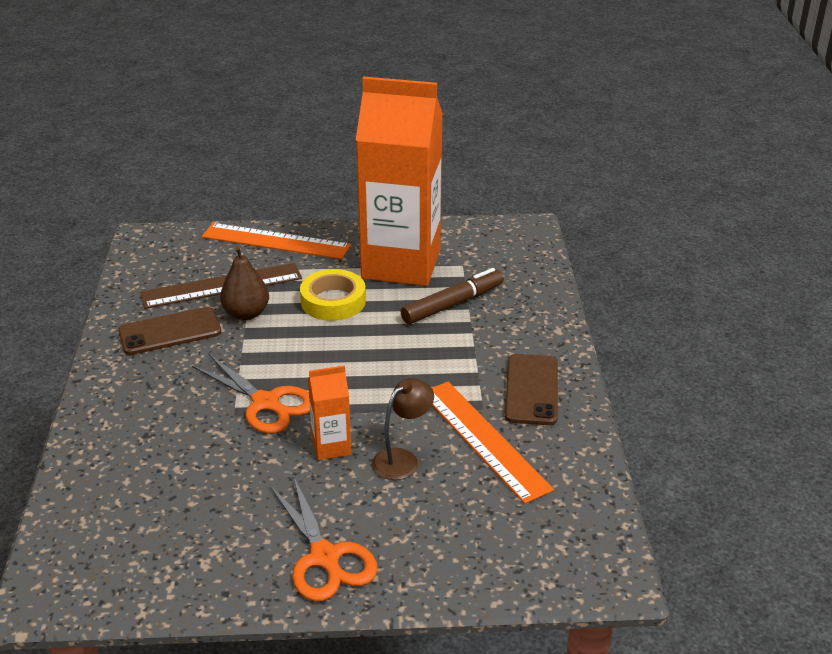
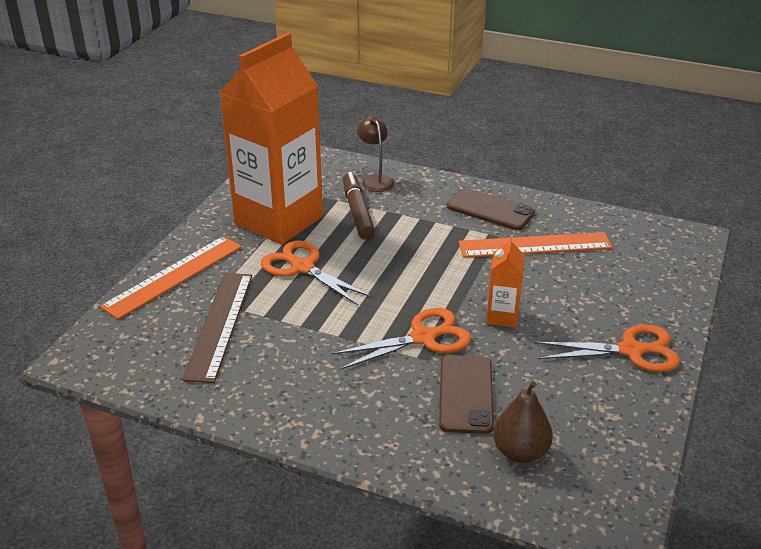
camera: 65 degrees left, 0 degrees up
brown phone [118,307,221,355] -> brown phone moved to [439,355,494,434]
brown pear [220,246,269,320] -> brown pear moved to [493,381,553,463]
yellow tape [300,269,366,321] -> orange scissors [261,241,373,305]
brown lamp [372,378,434,480] -> brown lamp moved to [357,116,395,192]

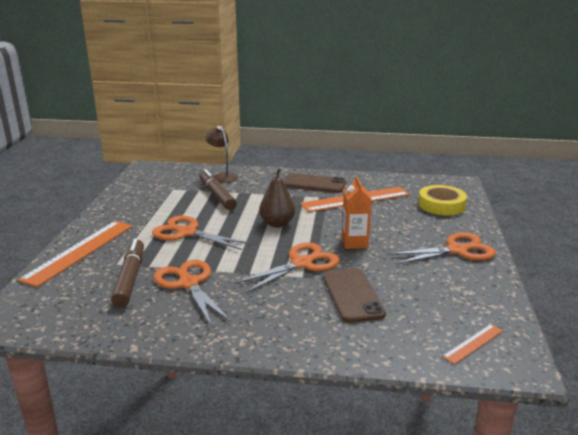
camera: 15 degrees left, 10 degrees down
brown ruler [182,273,252,383] -> brown marker [111,239,144,307]
orange carton [219,33,323,245] -> none
brown pear [493,381,553,463] -> brown pear moved to [259,168,295,227]
none -> orange scissors [154,260,231,325]
none -> yellow tape [418,185,467,215]
none -> orange ruler [442,324,503,364]

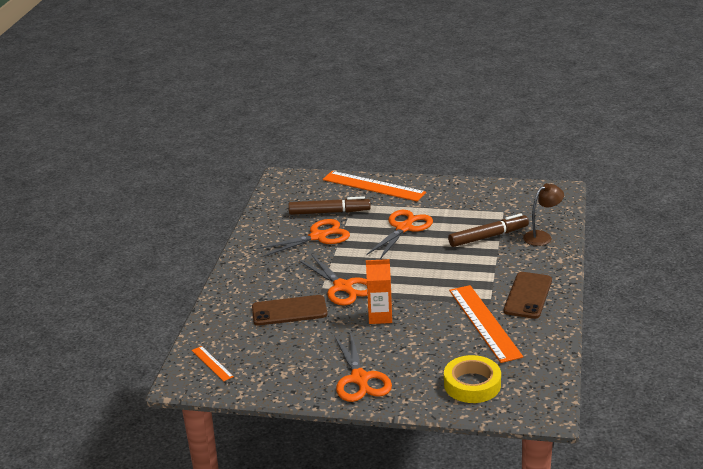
camera: 95 degrees right, 5 degrees up
brown pear [259,168,295,227] -> none

